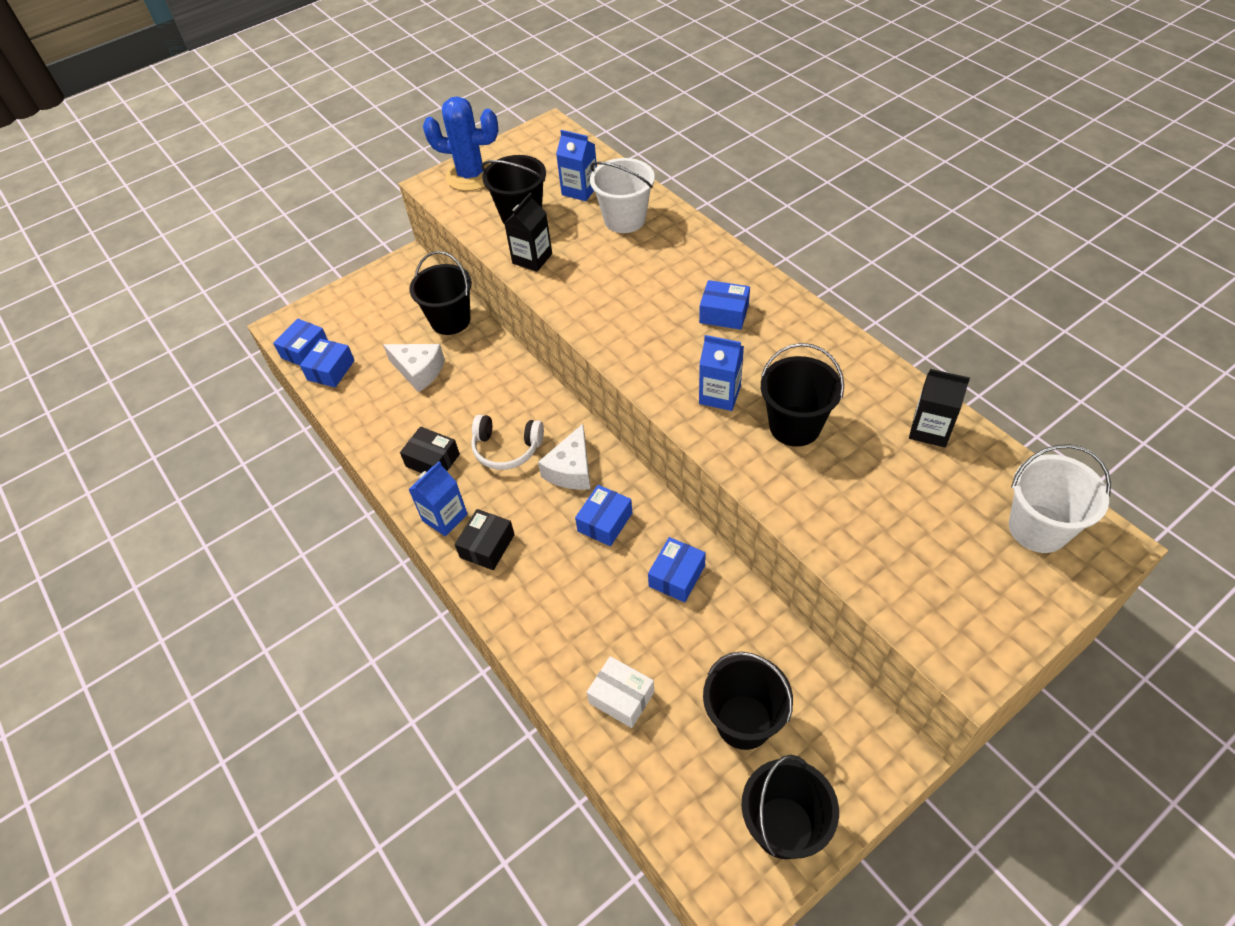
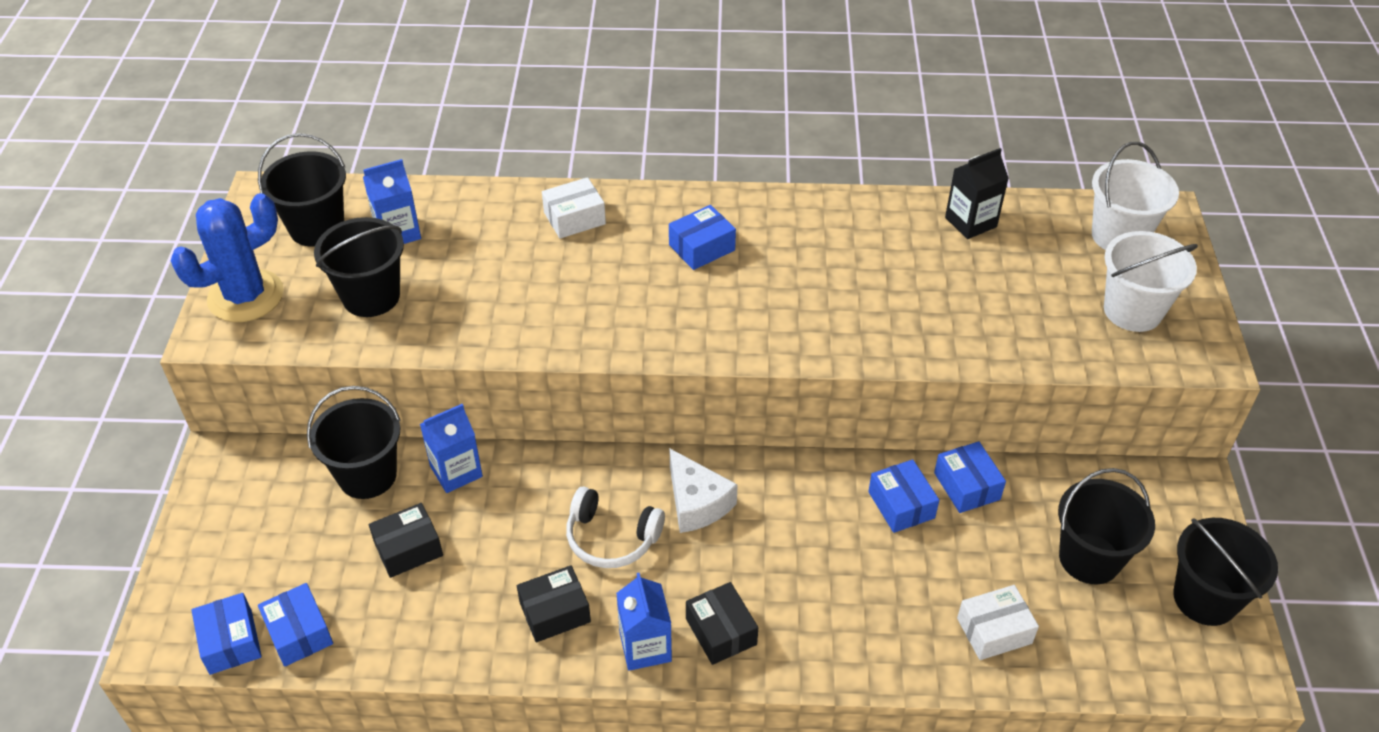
camera: 55 degrees left, 5 degrees down
white cheese [383,344,445,392] -> black box [369,503,443,578]
white headphones [471,415,544,470] -> white headphones turned 60 degrees clockwise [566,487,665,568]
black carton [504,193,552,272] -> none
blue box [575,485,632,546] -> blue box moved to [934,441,1006,513]
white bucket [590,158,655,233] -> white bucket moved to [1104,231,1198,332]
blue carton [699,335,744,411] -> blue carton moved to [420,404,483,493]
black bucket [761,343,844,447] -> black bucket moved to [258,133,346,247]
none -> white box [542,177,606,239]

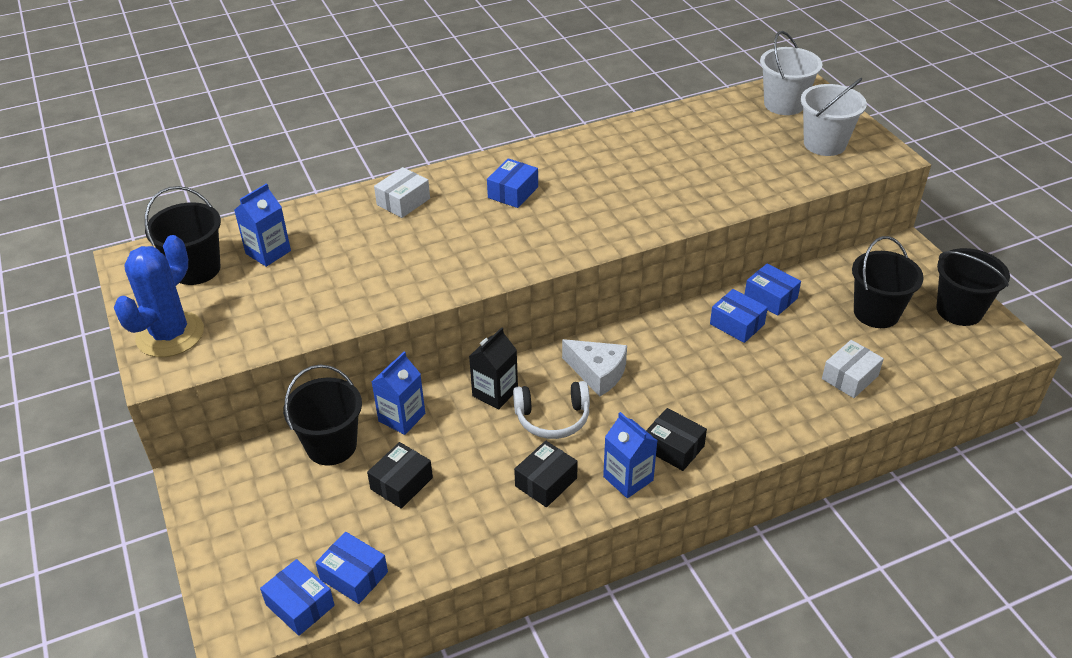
camera: 25 degrees left, 5 degrees down
black bucket [314,217,404,317] -> none
black carton [945,148,1009,239] -> black carton moved to [469,327,518,410]

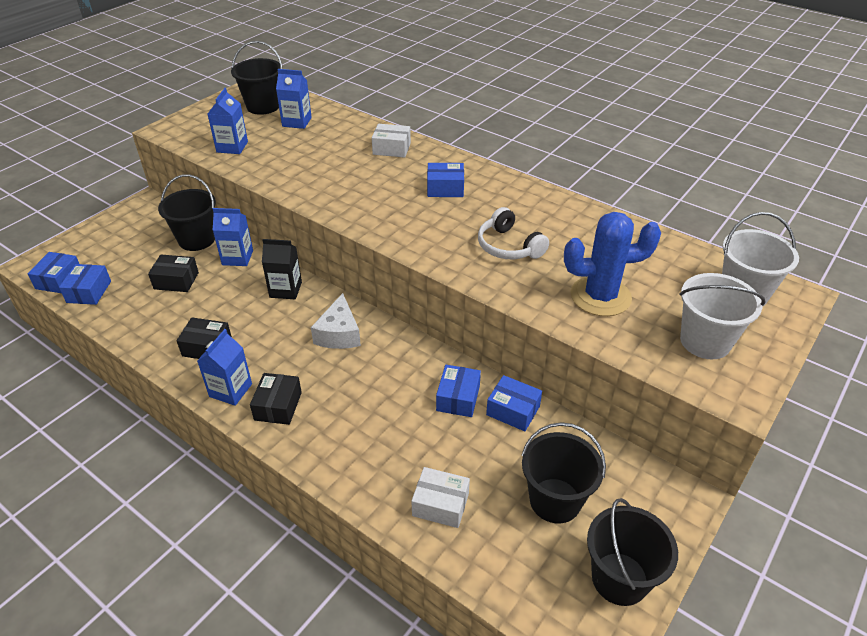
camera: 60 degrees right, 0 degrees up
blue cactus [114,235,204,357] -> blue cactus moved to [564,212,661,316]
white headphones [513,381,590,439] -> white headphones moved to [478,207,549,259]
blue box [744,264,801,316] -> blue box turned 75 degrees counterclockwise [486,375,542,431]
none -> blue carton [208,88,248,154]

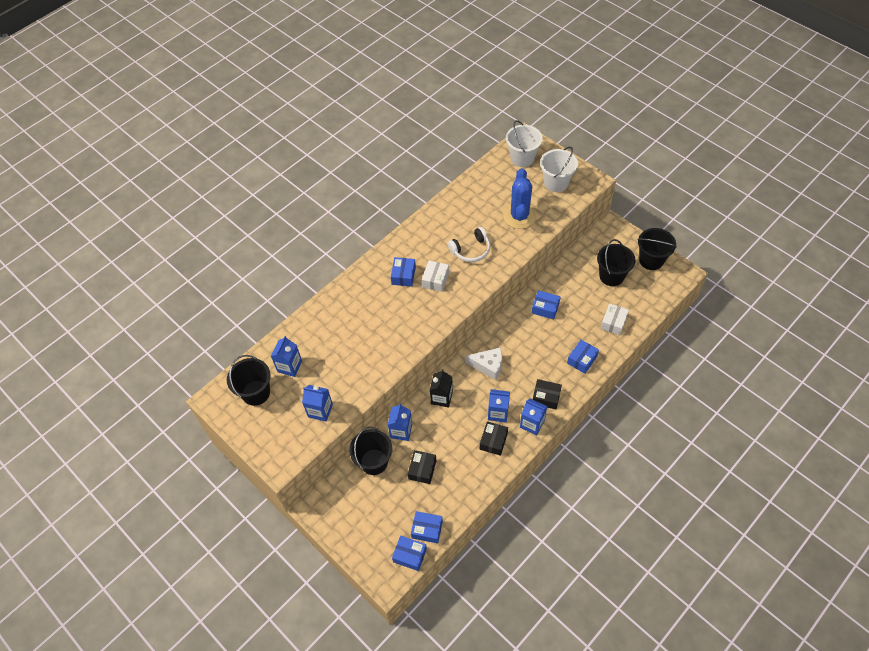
camera: 80 degrees left, 15 degrees up
white box [372,124,411,158] -> white box moved to [422,261,449,292]
blue box [486,375,542,431] -> blue box moved to [567,340,599,374]
none -> blue carton [488,389,510,423]

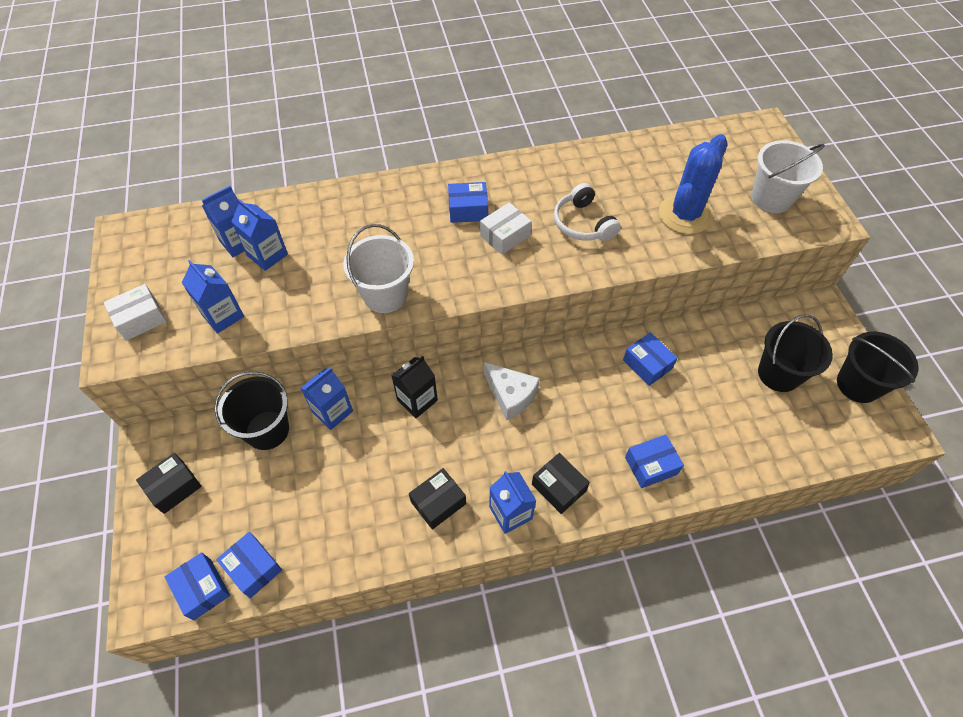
camera: 30 degrees right, 0 degrees up
black bucket [227,355,271,406] -> none
blue box [391,257,416,287] -> blue box turned 45 degrees clockwise [448,182,488,223]
black box [408,450,436,484] -> black box moved to [136,453,202,514]
white headphones [448,227,490,262] -> white headphones turned 60 degrees clockwise [554,183,621,241]
blue carton [488,389,510,423] -> blue carton moved to [231,198,288,271]
white bucket [506,120,543,167] -> white bucket moved to [343,224,414,313]
white box [600,303,629,335] -> white box moved to [104,284,167,341]

